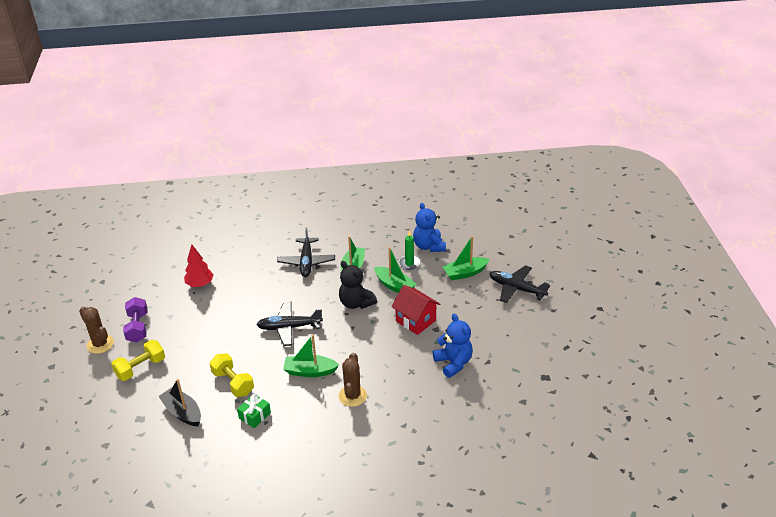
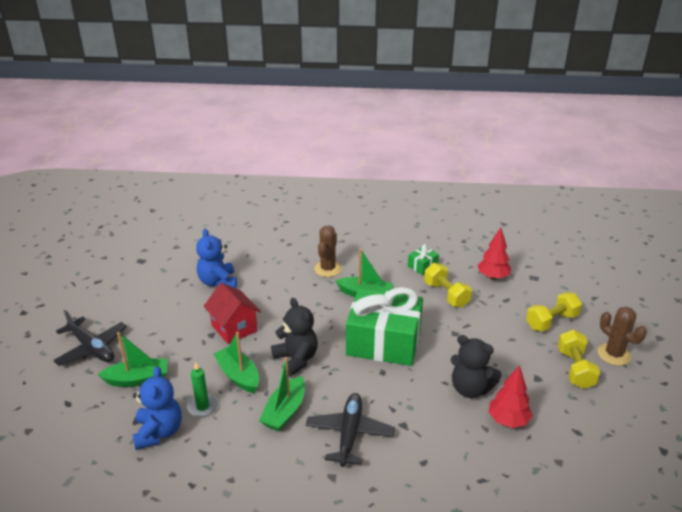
camera: 170 degrees left, 5 degrees down
purple dumbbell [123,297,148,343] -> yellow dumbbell [558,330,600,389]
black boat [158,379,201,426] -> red tree [478,227,511,280]
black plane [256,301,323,346] -> green gift [346,287,423,366]
none -> black teddy bear [451,335,502,398]

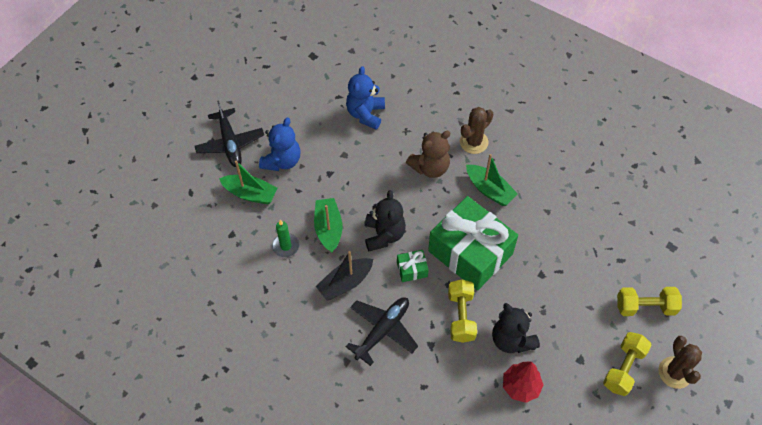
camera: 30 degrees right, 25 degrees up
blue teddy bear [132,366,182,450] -> blue teddy bear moved to [259,118,300,171]
red house [204,282,261,344] -> none
green boat [259,357,305,431] -> black boat [316,251,373,301]
green gift [408,244,439,275] -> green gift moved to [397,250,429,282]
yellow dumbbell [424,263,472,308] -> yellow dumbbell moved to [448,279,477,343]
red tree [478,227,511,280] -> none
none -> brown teddy bear [406,131,450,178]

